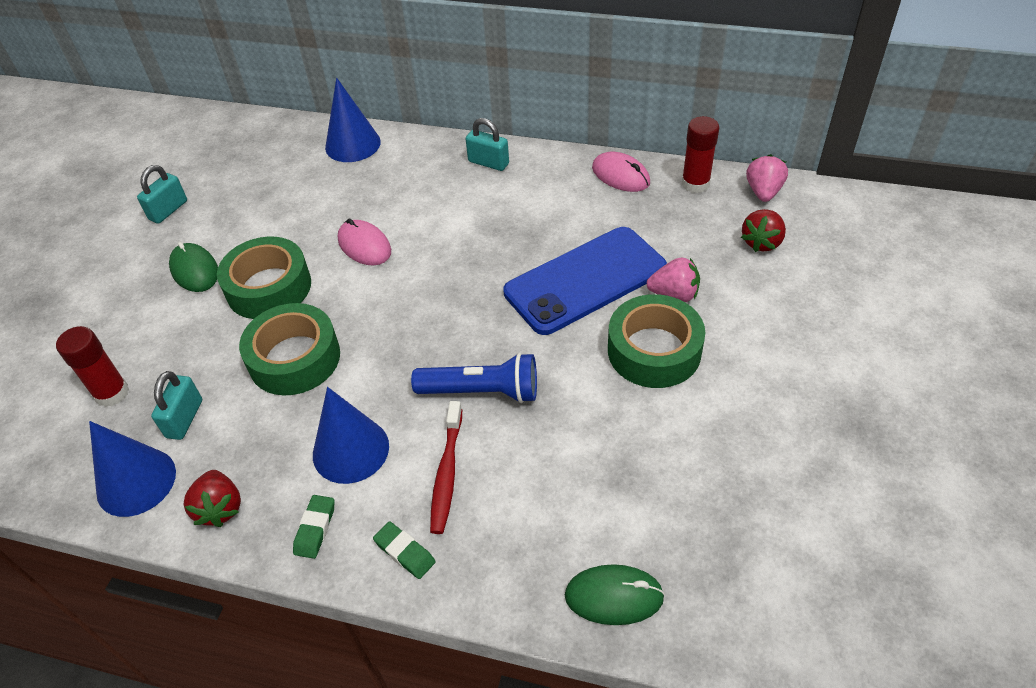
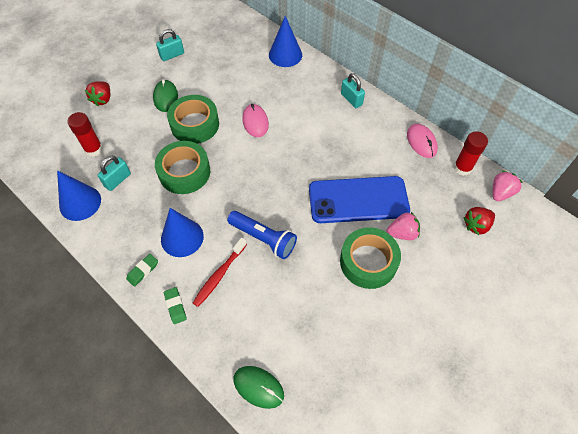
camera: 25 degrees right, 10 degrees up
red strawberry [184,470,241,527] -> red strawberry moved to [85,81,110,106]
pink strawberry [647,257,700,302] -> pink strawberry turned 45 degrees counterclockwise [386,212,420,240]

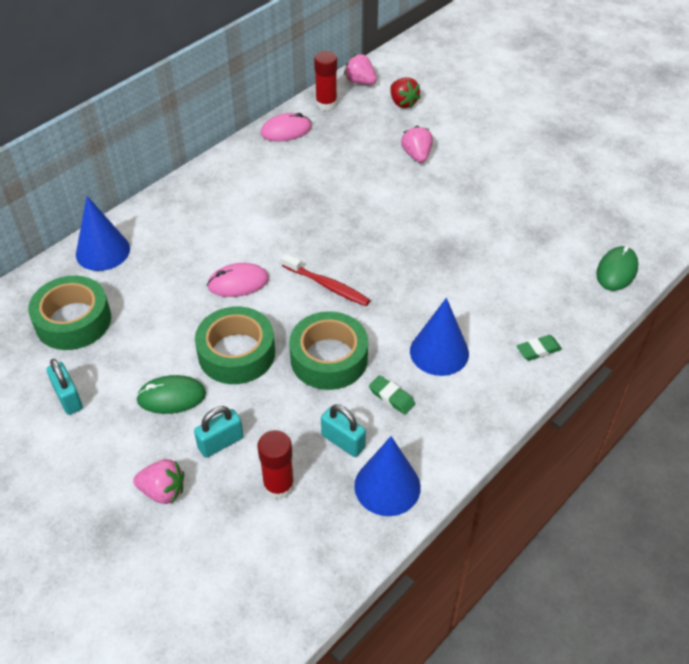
camera: 90 degrees left, 10 degrees down
red strawberry [85,81,110,106] -> pink strawberry [133,459,184,504]
green eraser [126,254,158,287] -> green eraser moved to [369,375,415,415]
red toothbrush [193,238,247,307] -> red toothbrush moved to [282,254,370,306]
blue flashlight [227,211,297,259] -> none
blue phone [309,176,410,223] -> none
green tape [340,227,401,289] -> green tape moved to [28,276,111,350]
turquoise padlock [341,73,365,108] -> turquoise padlock moved to [194,406,244,458]

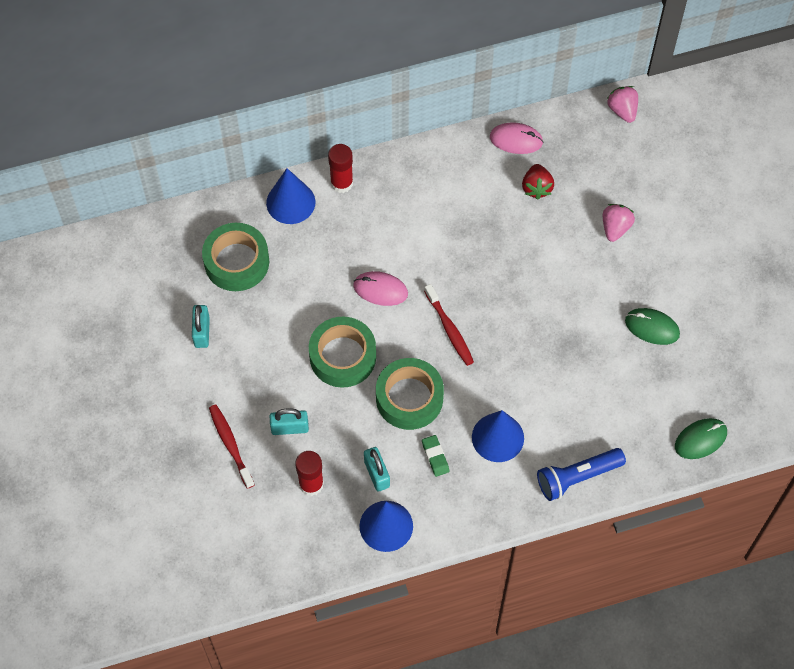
camera: 30 degrees right, 15 degrees up
pink strawberry [133,459,184,504] -> red toothbrush [209,404,255,489]
green mouse [136,375,206,414] -> green mouse moved to [625,308,680,345]
red glue stick [314,51,337,111] -> red glue stick moved to [328,144,353,193]
red strawberry [390,77,421,108] -> red strawberry moved to [522,164,554,200]
green eraser [517,335,562,361] -> blue flashlight [537,448,626,501]

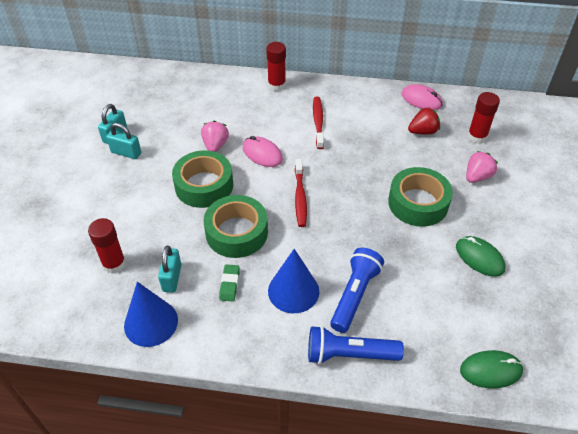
camera: 25 degrees right, 15 degrees down
green tape [202,223,269,291] -> green tape moved to [388,167,453,227]
red toothbrush [209,404,255,489] -> red toothbrush moved to [313,97,324,149]
blue cone [266,168,315,224] -> none
turquoise padlock [270,408,309,435] -> turquoise padlock moved to [106,123,141,159]
red strawberry [522,164,554,200] -> red strawberry turned 135 degrees counterclockwise [408,107,440,134]
pink strawberry [607,86,638,123] -> pink strawberry moved to [201,121,229,152]
none -> blue flashlight [330,248,384,333]
none -> red glue stick [467,92,500,144]

